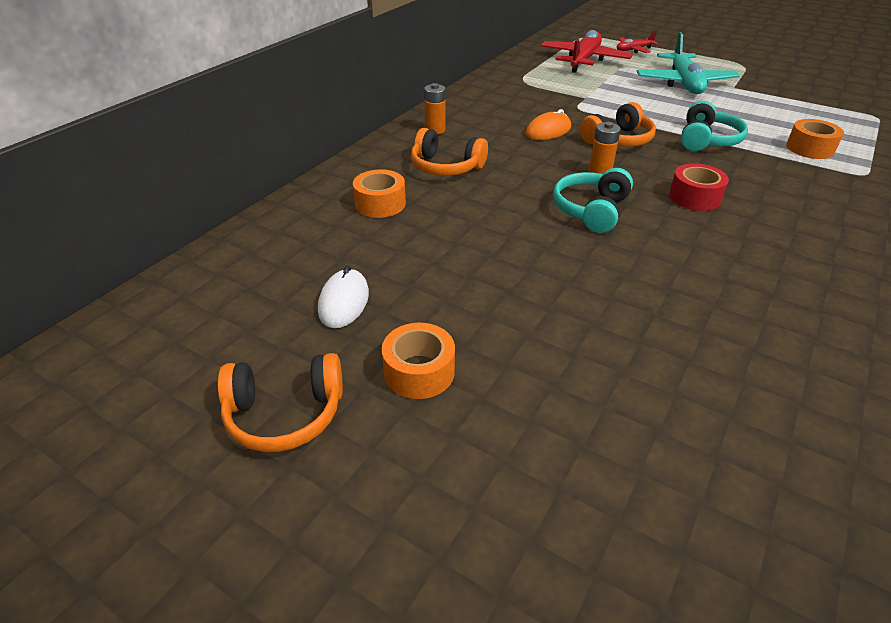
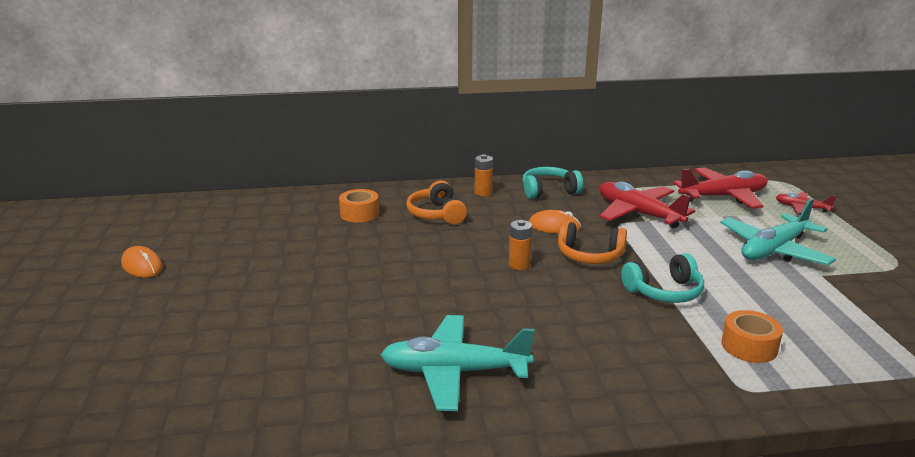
camera: 50 degrees right, 15 degrees down
orange headphones [218,353,343,452] -> orange mouse [121,246,163,278]
white mouse [318,265,369,328] -> none
orange tape [382,323,455,399] -> none
turquoise headphones [553,168,633,233] -> turquoise headphones moved to [522,167,583,199]
red tape [669,164,729,211] -> none
none -> turquoise plane [381,315,535,411]
none -> red plane [599,181,695,228]

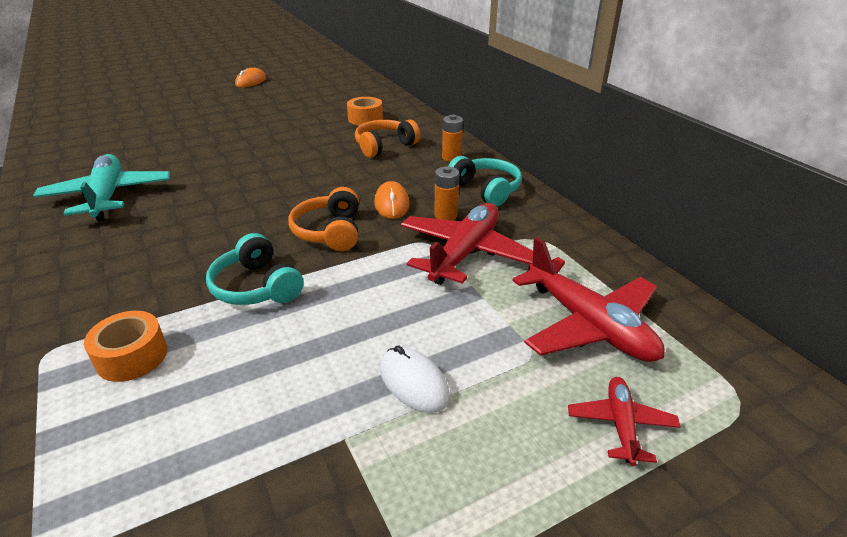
camera: 70 degrees right, 10 degrees up
orange battery [509,220,532,270] -> orange battery moved to [434,166,459,220]
turquoise plane [720,198,836,265] -> white mouse [380,345,450,413]

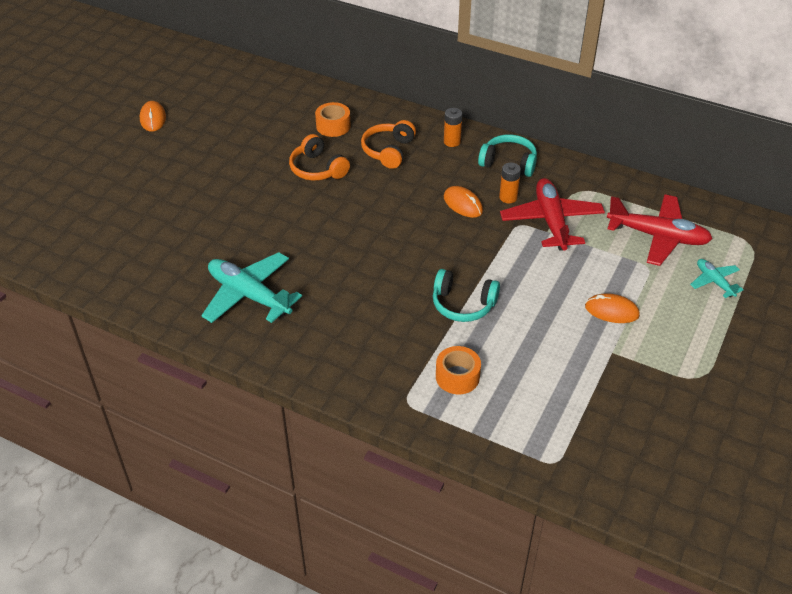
camera: 35 degrees left, 10 degrees up
orange headphones [288,187,359,251] -> orange headphones moved to [289,134,350,181]
white mouse [380,345,450,413] -> orange mouse [585,293,640,323]
red plane [568,377,681,466] -> turquoise plane [690,259,744,298]

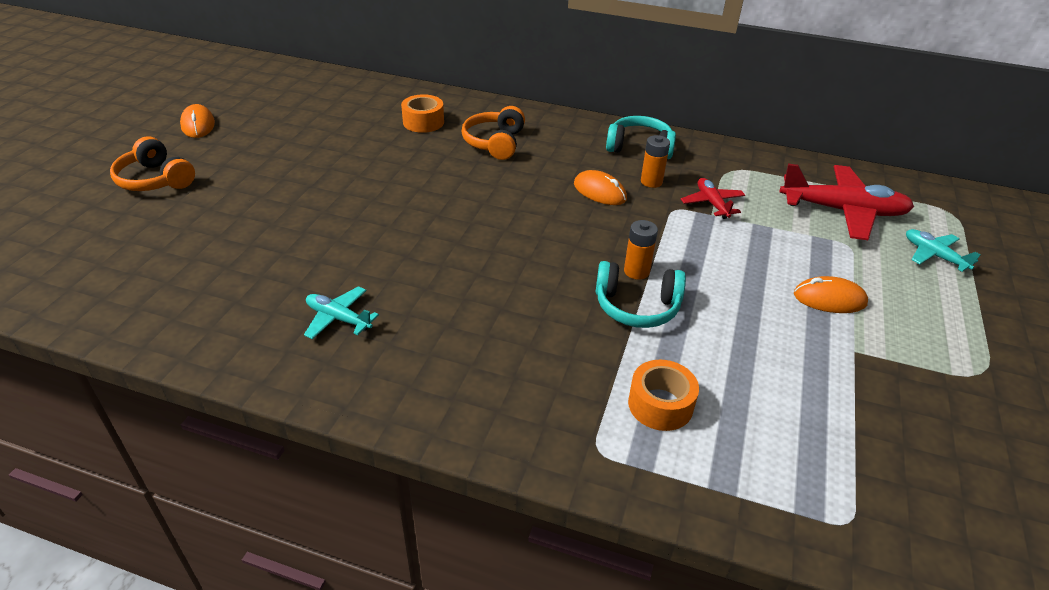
camera: 10 degrees left, 5 degrees down
turquoise plane [201,252,302,323] -> turquoise plane [304,286,379,339], size x0.52
orange headphones [289,134,350,181] -> orange headphones moved to [110,136,195,191]
orange battery [444,108,462,147] -> orange battery moved to [624,220,658,280]
red plane [500,178,605,251] -> red plane [681,178,745,219], size x0.52

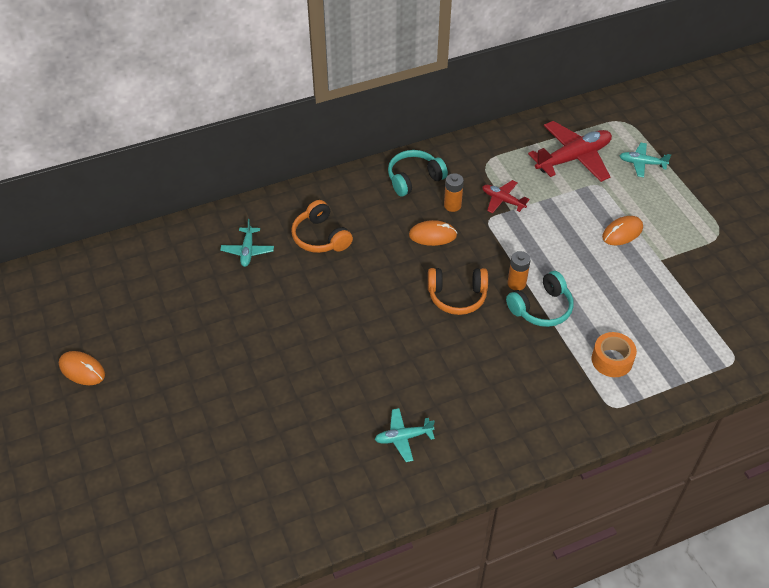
camera: 40 degrees left, 10 degrees up
orange headphones [110,136,195,191] -> orange headphones moved to [428,268,488,315]
orange tape [401,94,444,133] -> turquoise plane [220,219,274,267]

